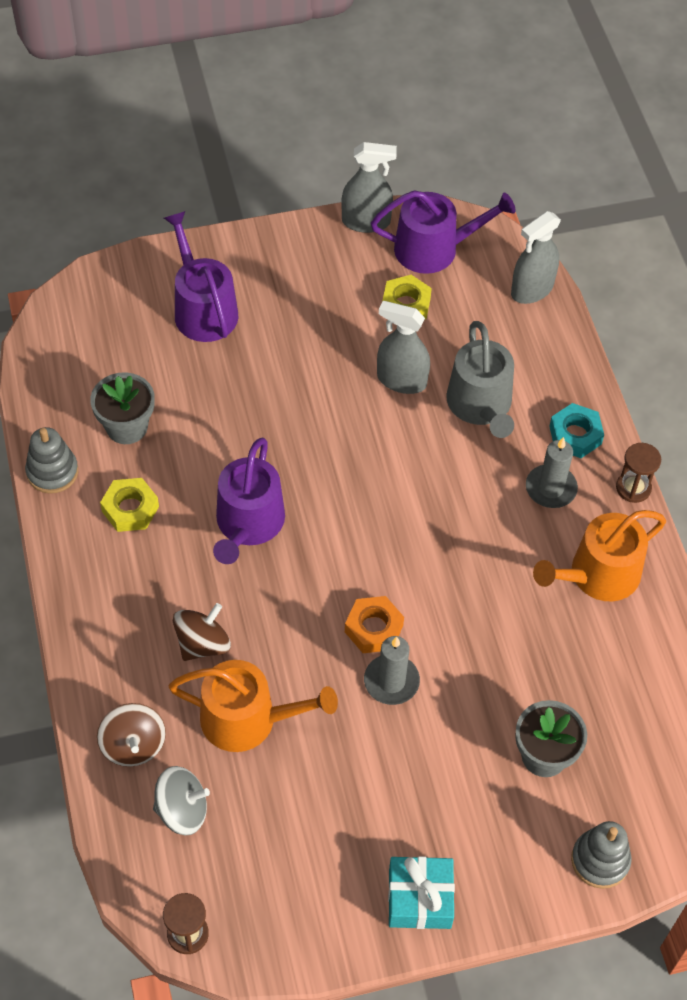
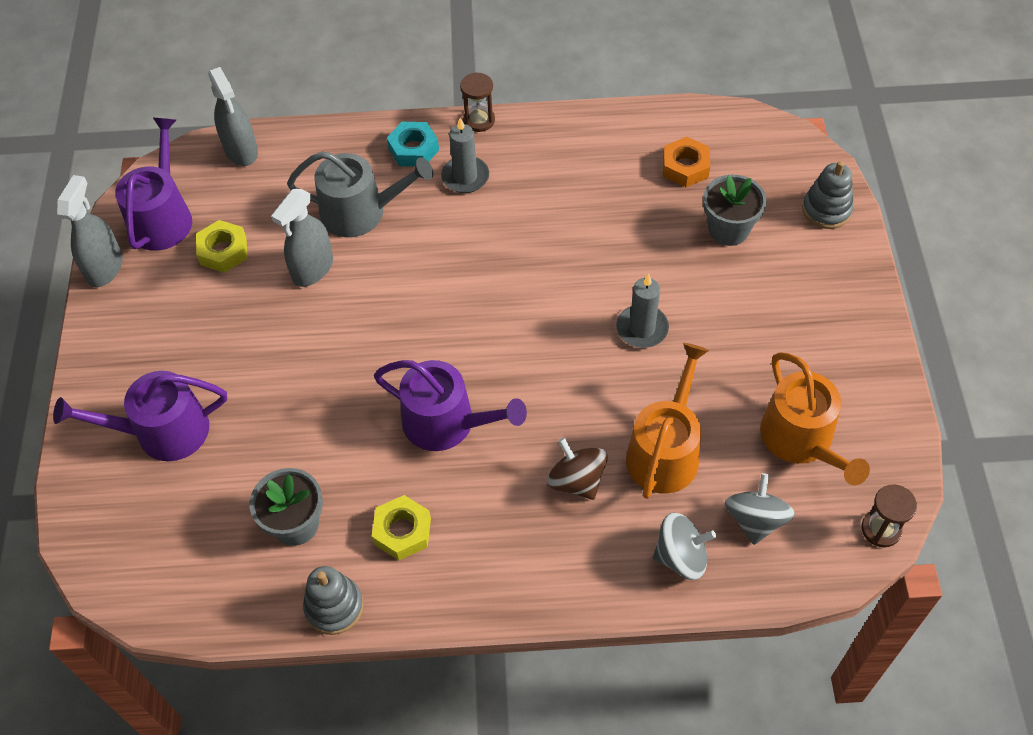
camera: 75 degrees left, 0 degrees up
brown spinning top [97,703,166,767] -> grey spinning top [653,513,716,580]
orange nut [345,596,404,653] -> orange nut moved to [663,137,710,187]
turquoise gift [388,856,455,929] -> none
orange watering can [533,510,666,601] -> orange watering can moved to [760,352,870,485]

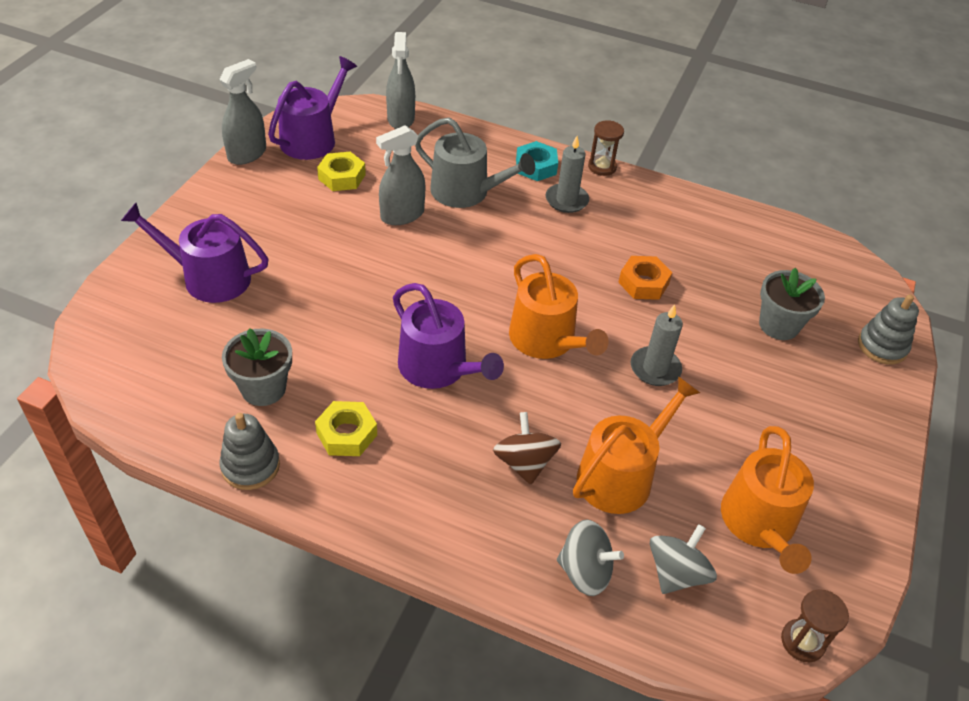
camera: 20 degrees right, 10 degrees down
orange nut [663,137,710,187] -> orange nut moved to [618,256,672,300]
none -> orange watering can [509,254,609,359]

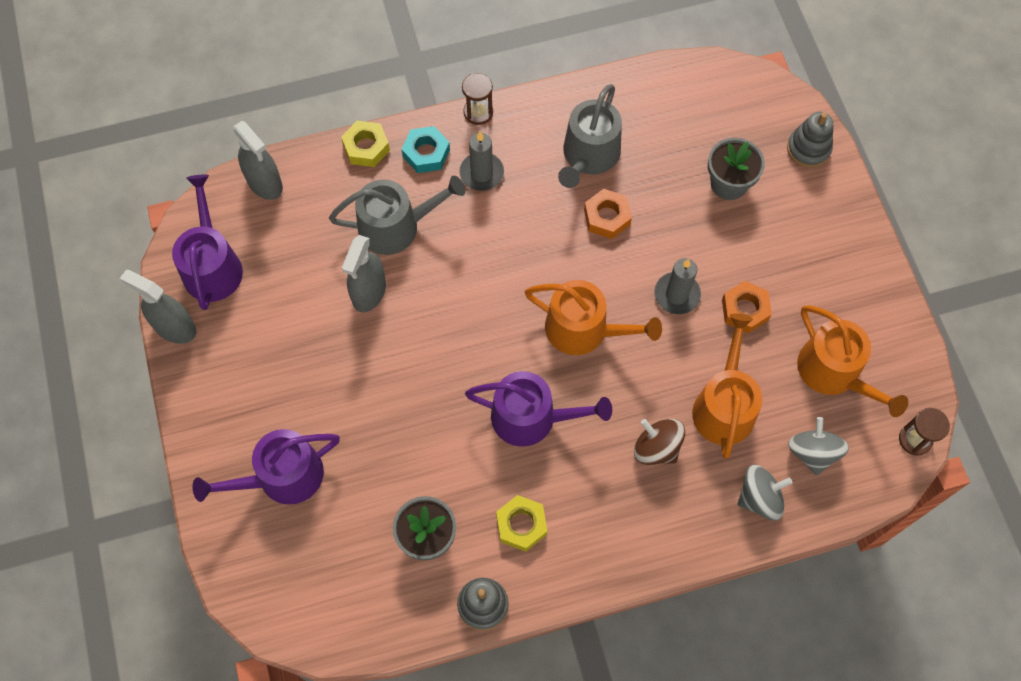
camera: 35 degrees left, 20 degrees up
grey spray bottle [219,59,266,165] -> grey spray bottle turned 60 degrees counterclockwise [120,270,197,344]
yellow nut [317,152,366,191] -> yellow nut moved to [341,121,390,167]
none -> grey watering can [558,84,622,188]
none -> orange nut [722,281,772,333]

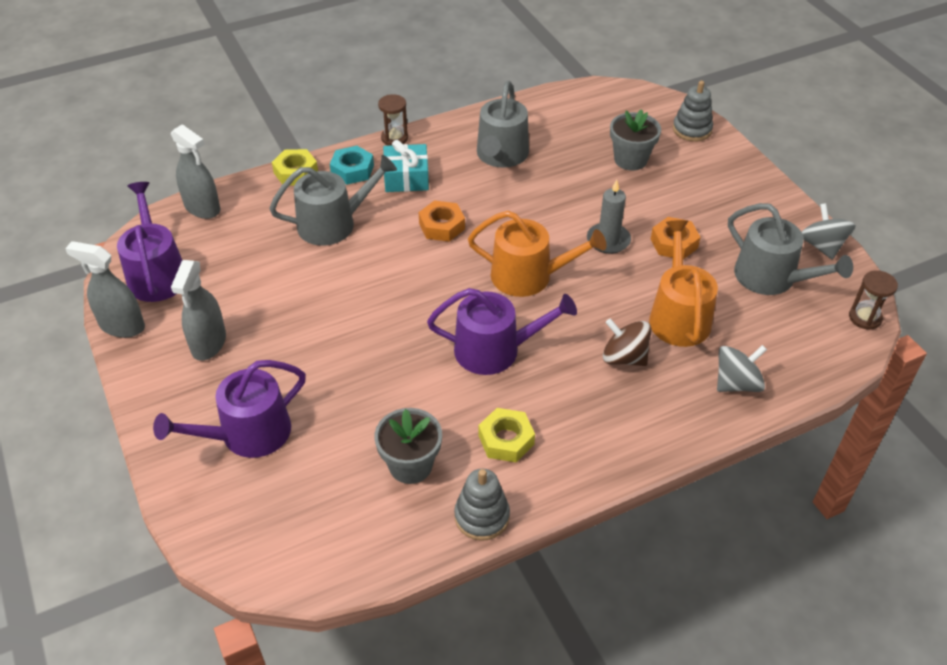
camera: 10 degrees left, 20 degrees down
grey spray bottle [342,235,386,312] -> grey spray bottle moved to [171,260,226,361]
grey candle [459,132,504,191] -> turquoise gift [383,140,429,192]
orange nut [584,189,632,239] -> orange nut moved to [419,200,465,242]
grey spinning top [788,417,849,475] -> grey spinning top moved to [802,203,856,260]
orange watering can [797,306,908,417] -> grey watering can [728,203,853,295]

